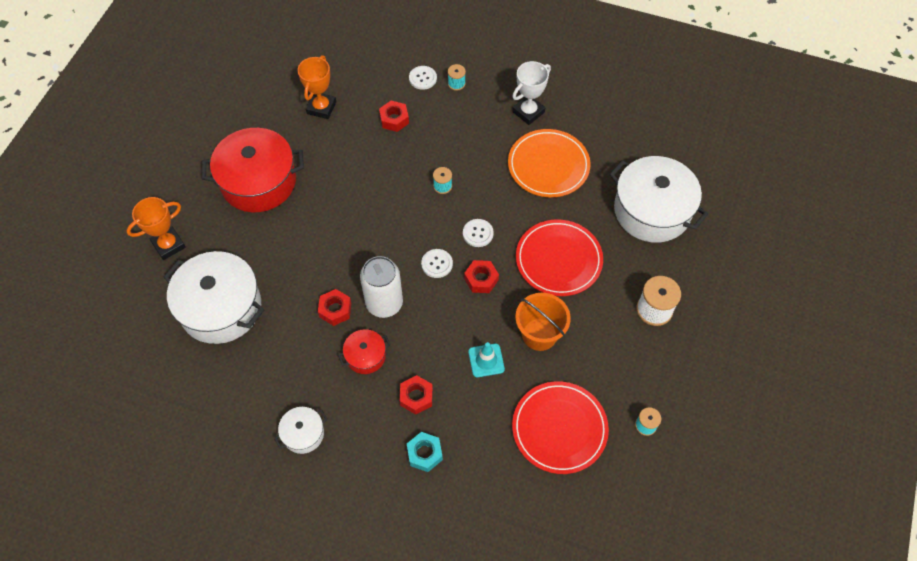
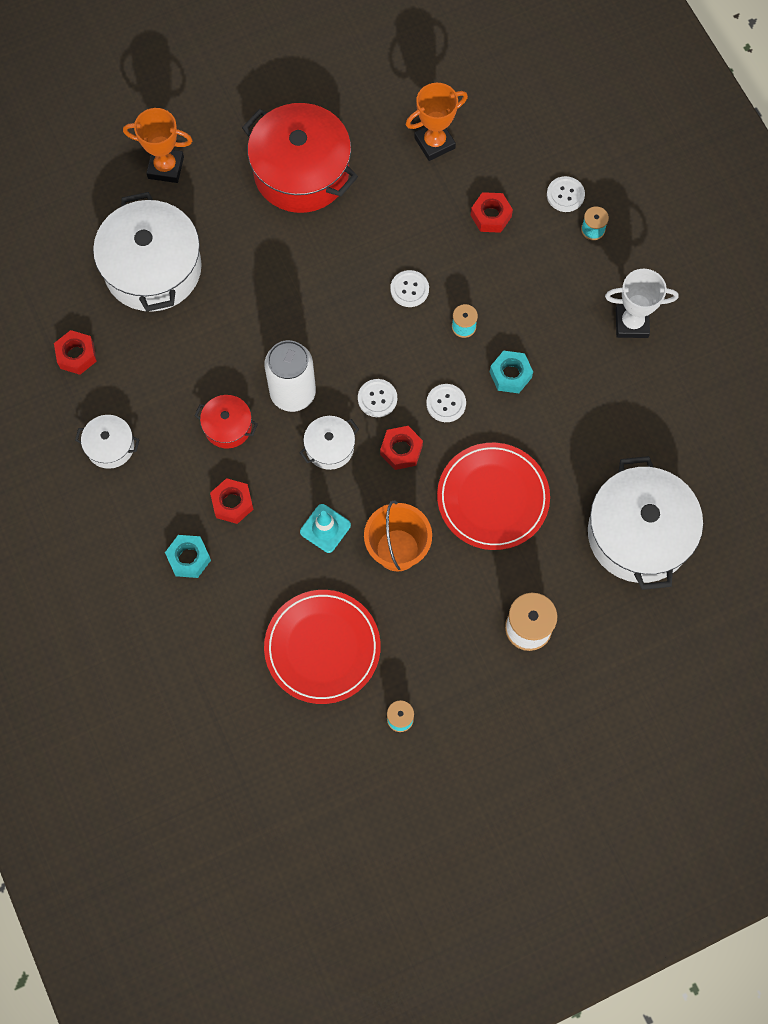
camera: 45 degrees right, 10 degrees up
red nut [318,289,351,326] -> red nut moved to [54,330,97,375]
orange plate [508,129,591,197] -> none
none -> white pot [300,416,359,470]
none -> white button [390,270,429,307]
none -> turquoise nut [490,351,533,393]

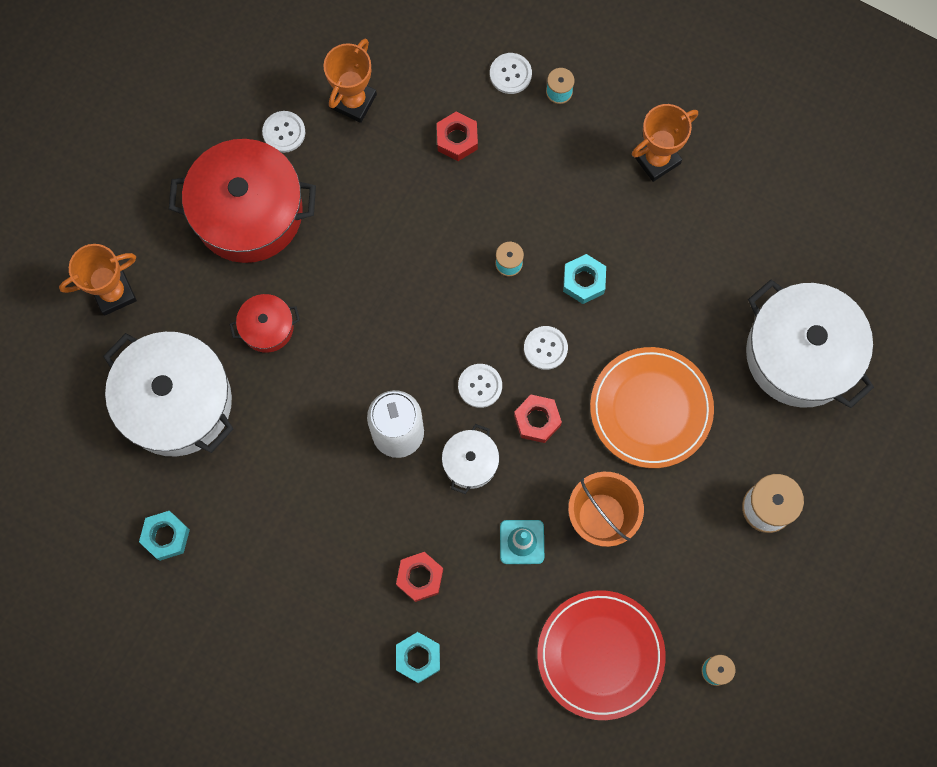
camera: 35 degrees left, 5 degrees up
red nut [54,330,97,375] -> turquoise nut [139,511,190,561]
white pot [75,415,140,469] -> none
red pot [195,395,258,448] -> red pot moved to [229,294,300,353]
white button [390,270,429,307] -> white button moved to [262,111,305,153]
red plate [437,443,550,550] -> orange plate [590,347,714,468]
white trophy [605,269,678,338] -> orange trophy [632,104,698,182]

